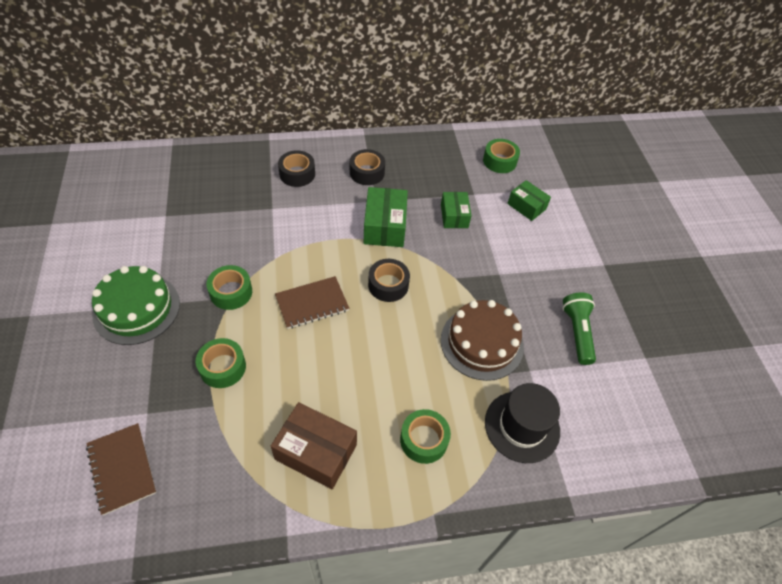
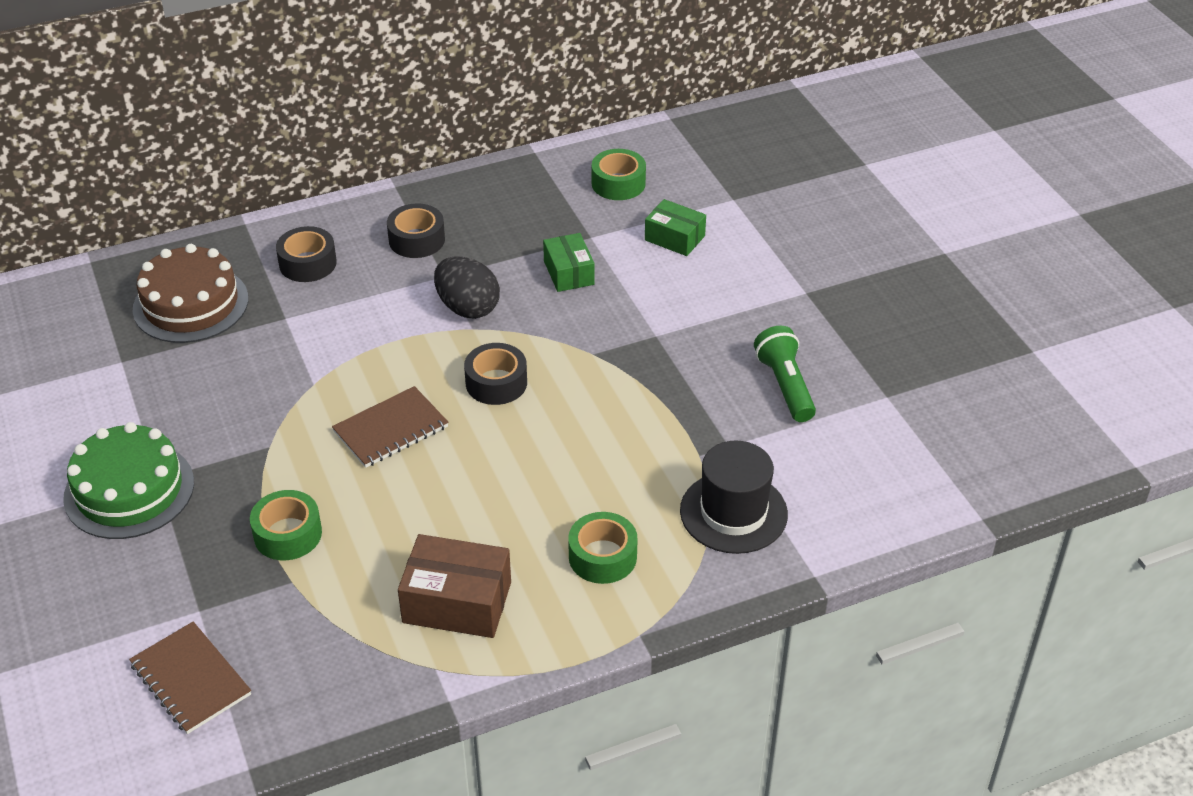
camera: 10 degrees left, 10 degrees down
green tape [206,265,252,310] -> none
green box [364,187,408,247] -> black egg [434,257,500,319]
brown cake [441,300,524,381] -> brown cake moved to [133,244,248,343]

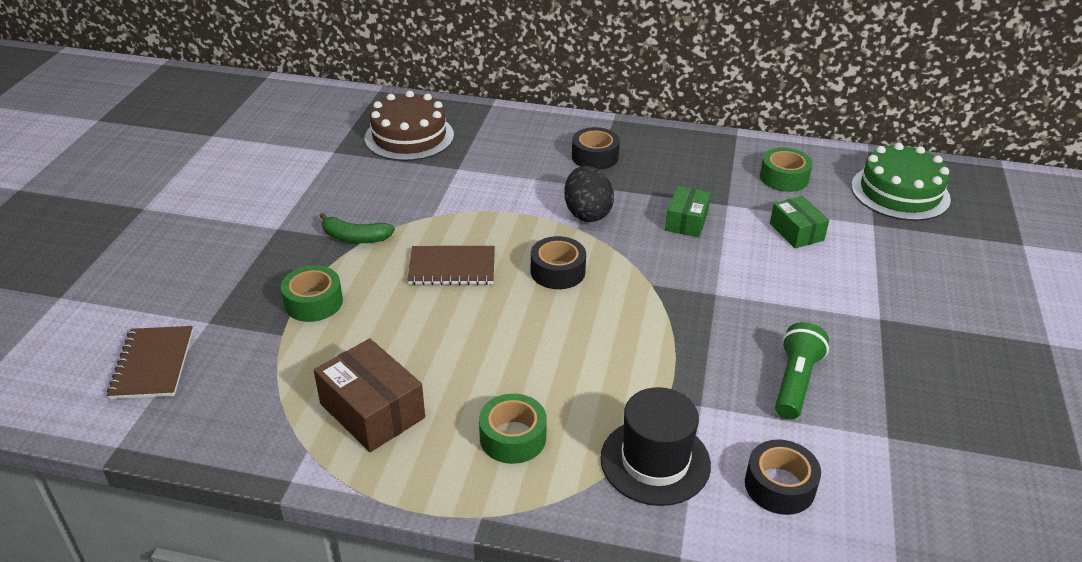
camera: 35 degrees right, 5 degrees down
green cake [63,422,194,539] -> green cake moved to [851,143,951,221]
black tape [276,226,337,282] -> black tape moved to [745,440,821,515]
none -> green banana [320,213,395,243]

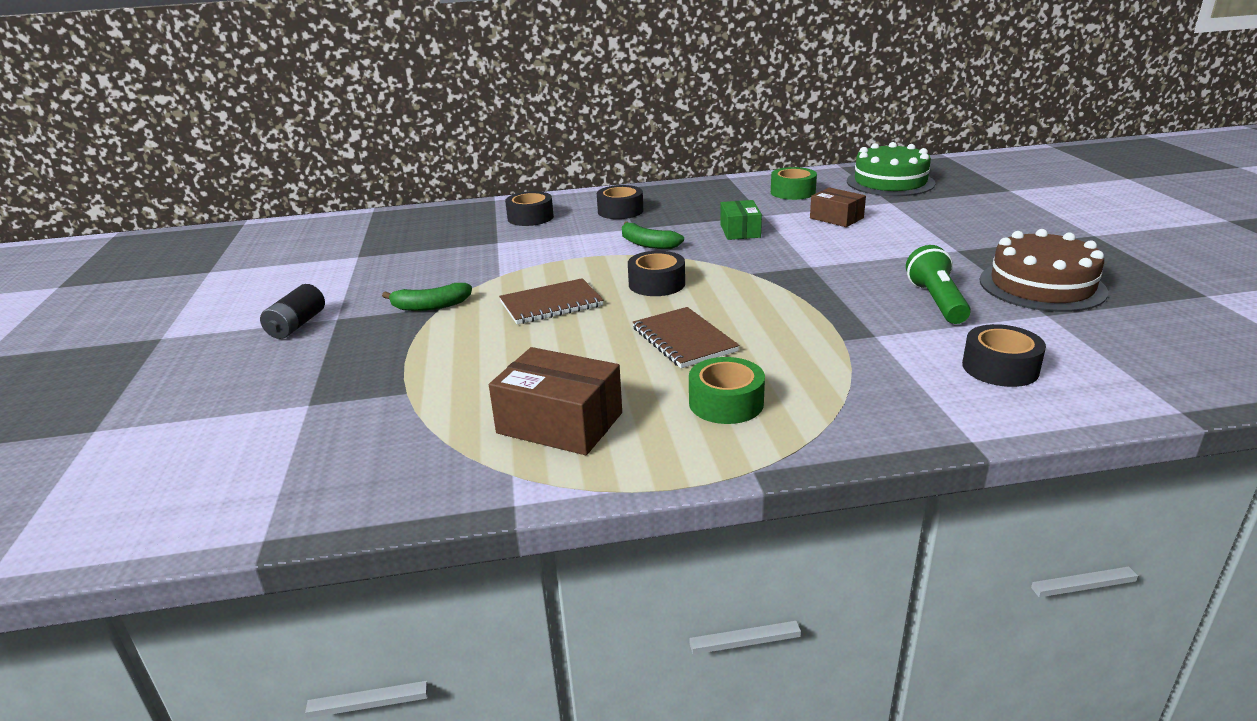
camera: 20 degrees left, 10 degrees down
brown notebook [107,326,193,399] -> brown notebook moved to [632,307,740,368]
green tape [281,265,343,322] -> none
brown cake [365,91,454,161] -> brown cake moved to [979,229,1108,312]
black egg [564,166,614,222] -> green banana [622,221,684,249]
black hat [600,387,711,506] -> none
green box [770,196,829,249] -> brown box [810,187,866,227]
none -> black battery [260,284,325,339]
none -> black tape [505,191,554,226]

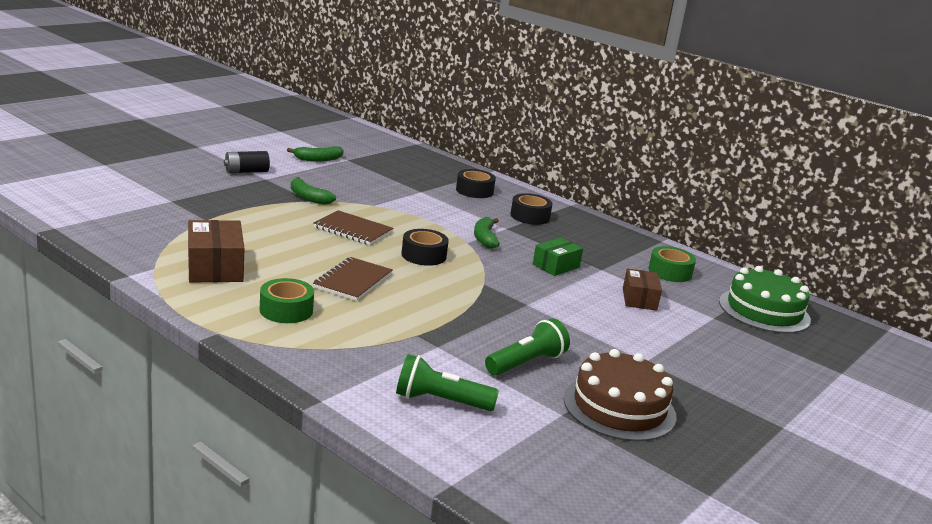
camera: 45 degrees right, 5 degrees down
black tape [962,324,1046,387] -> green flashlight [396,354,499,411]
none -> green banana [287,146,344,161]

